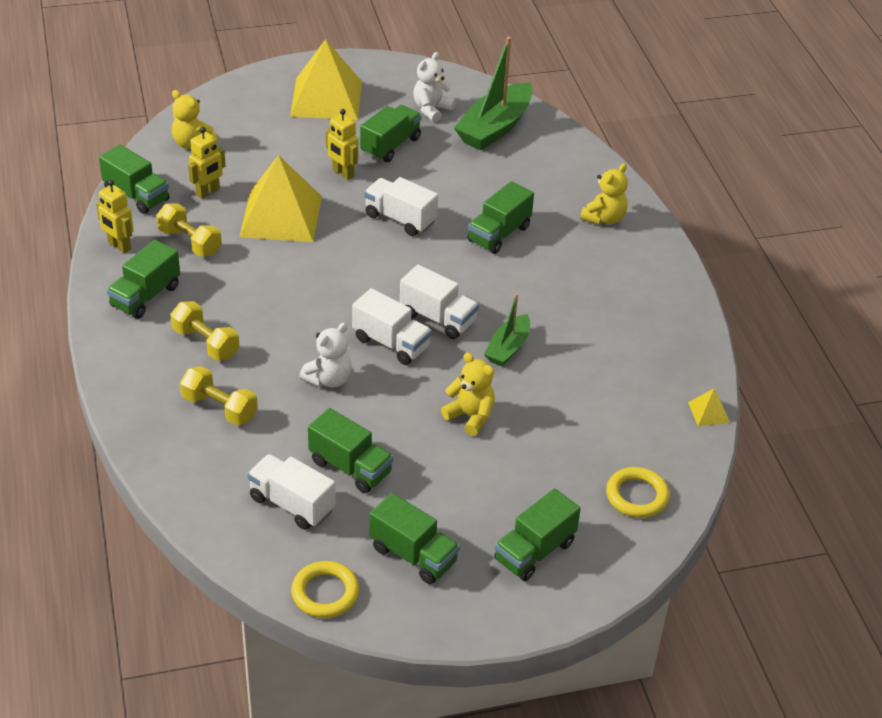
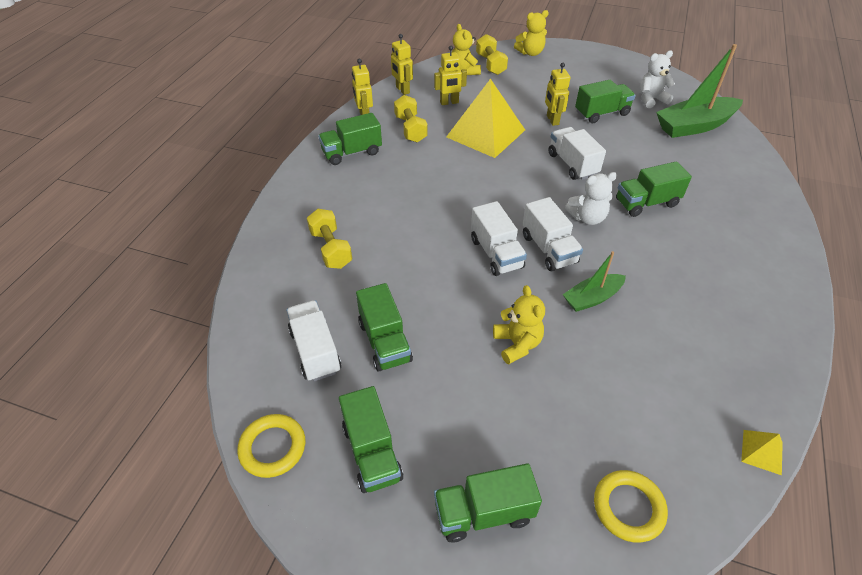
camera: 35 degrees right, 5 degrees up
green truck [99,144,170,214] -> yellow robot [391,34,413,95]
yellow dumbbell [170,301,239,361] -> yellow dumbbell moved to [476,34,508,75]
yellow pyramid [290,39,362,120] -> none
white teddy bear [299,322,352,388] -> white teddy bear moved to [565,172,617,225]
yellow teddy bear [580,163,628,225] -> yellow teddy bear moved to [514,10,549,56]

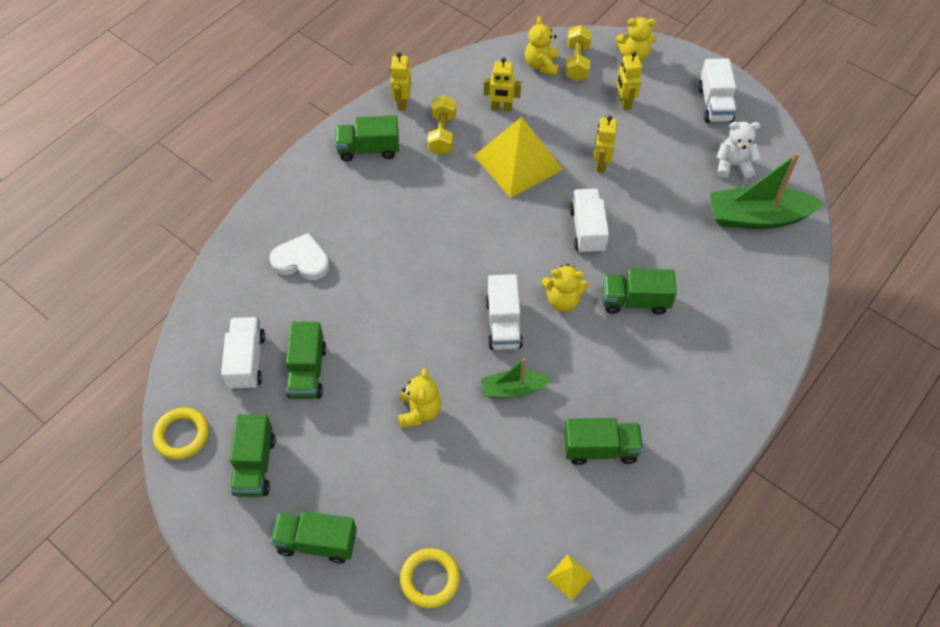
camera: 20 degrees right, 10 degrees up
yellow dumbbell [307,209,352,269] -> white heart [269,233,330,280]
yellow robot [391,34,413,95] -> yellow robot moved to [616,52,642,110]
white truck [471,201,527,276] -> white truck moved to [698,59,737,123]
white teddy bear [565,172,617,225] -> yellow teddy bear [542,264,589,312]
green truck [575,80,636,123] -> green truck moved to [564,418,643,465]

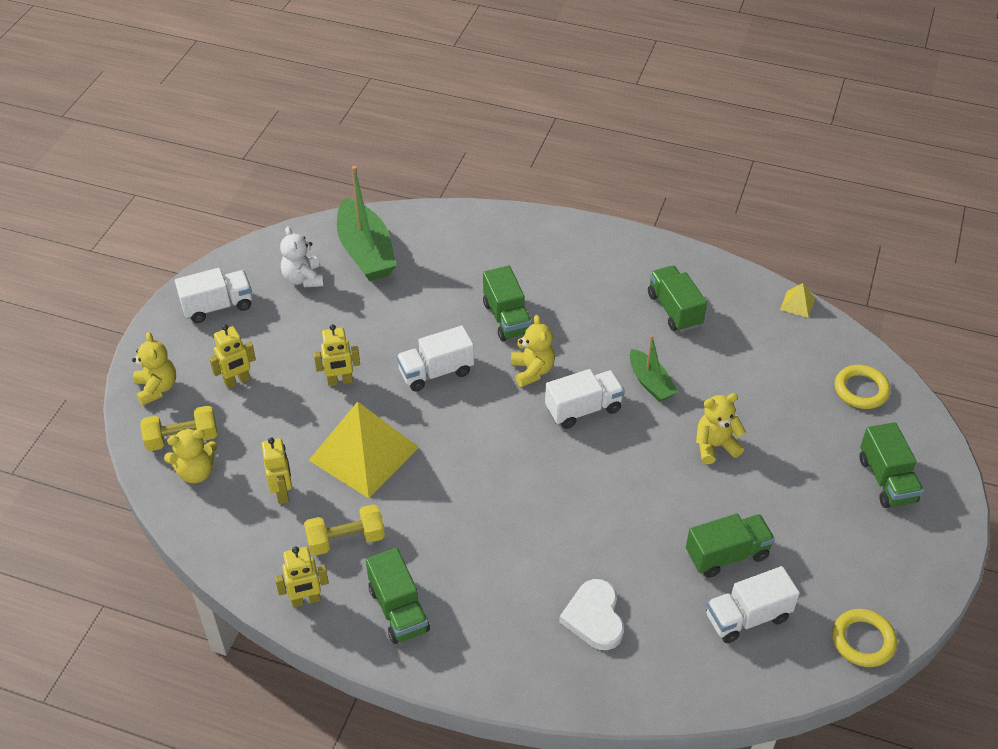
camera: 110 degrees left, 10 degrees down
green truck [230,414,276,497] -> none

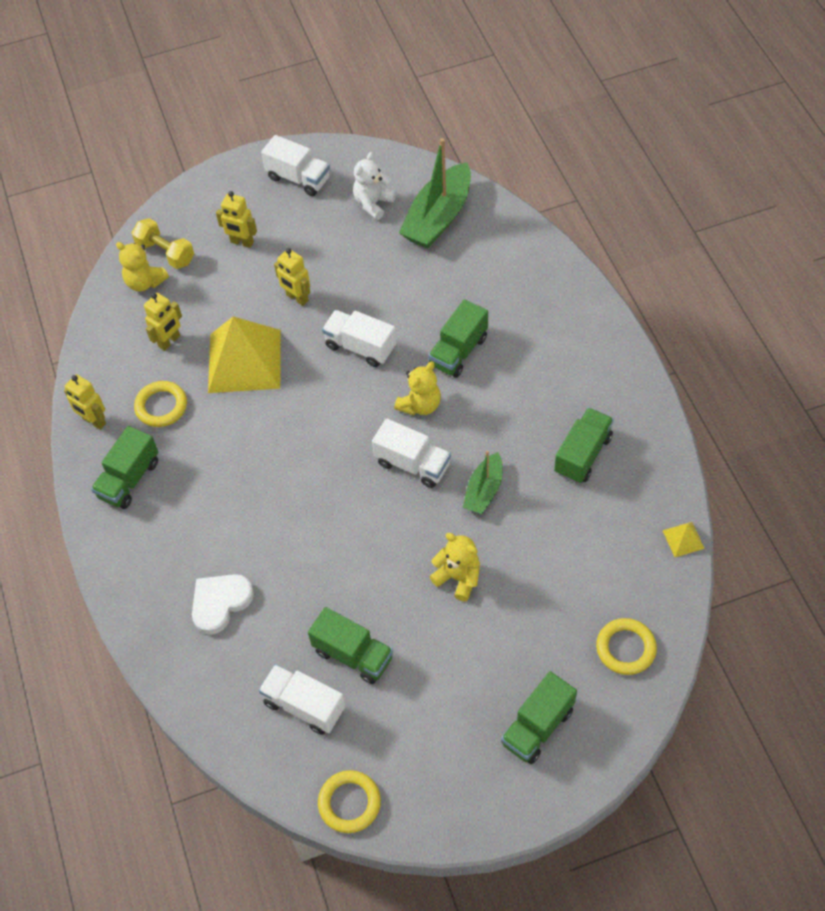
camera: 55 degrees right, 10 degrees up
yellow teddy bear [132,332,176,406] -> none
yellow dumbbell [304,504,385,556] -> yellow ring [134,381,187,427]

